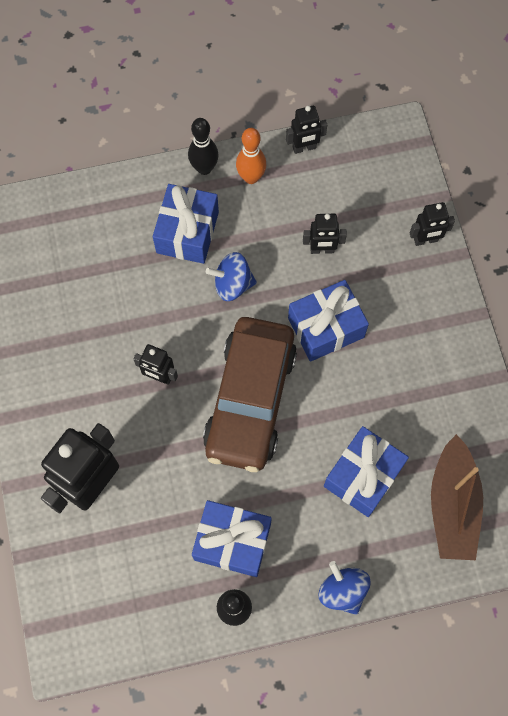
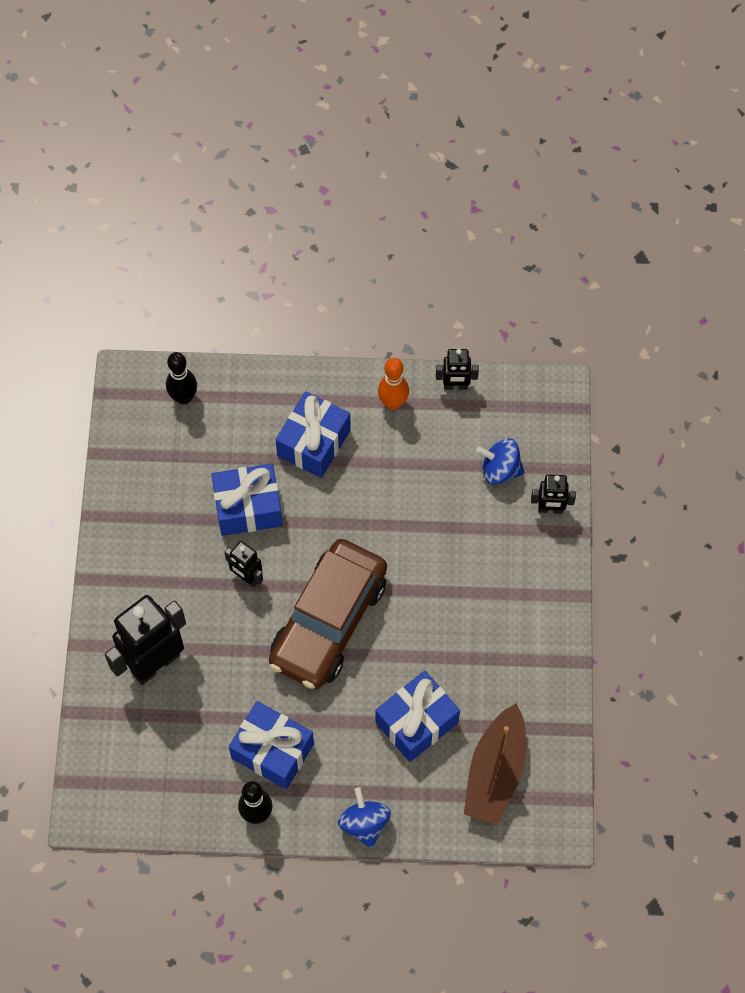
camera: 15 degrees right, 5 degrees down
black bowling pin [188,118,219,175] -> black bowling pin moved to [166,352,197,405]
blue spinning top [206,252,257,301] -> blue spinning top moved to [476,438,525,485]
blue gift [288,280,369,362] -> blue gift moved to [211,464,283,536]
black robot [303,214,347,254] -> none

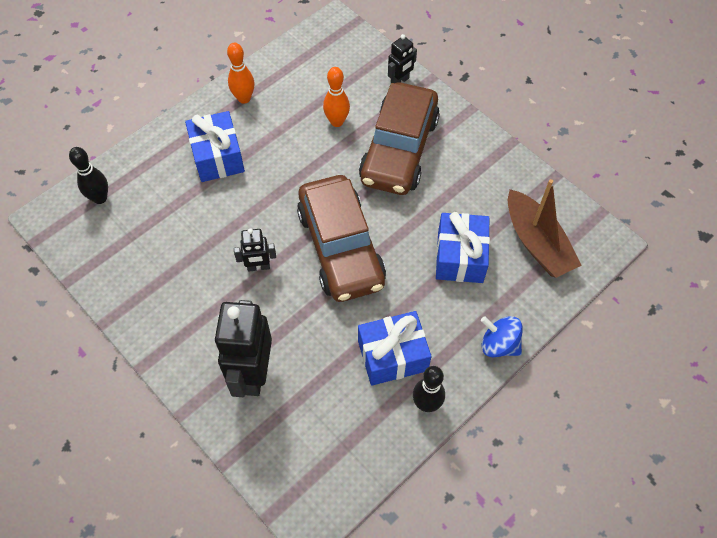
camera: 45 degrees left, 5 degrees down
blue gift [211,464,283,536] -> none
black robot [436,349,479,390] -> none
blue spinning top [476,438,525,485] -> none
none -> orange bowling pin [323,67,350,127]
none -> brown car [359,82,440,195]

